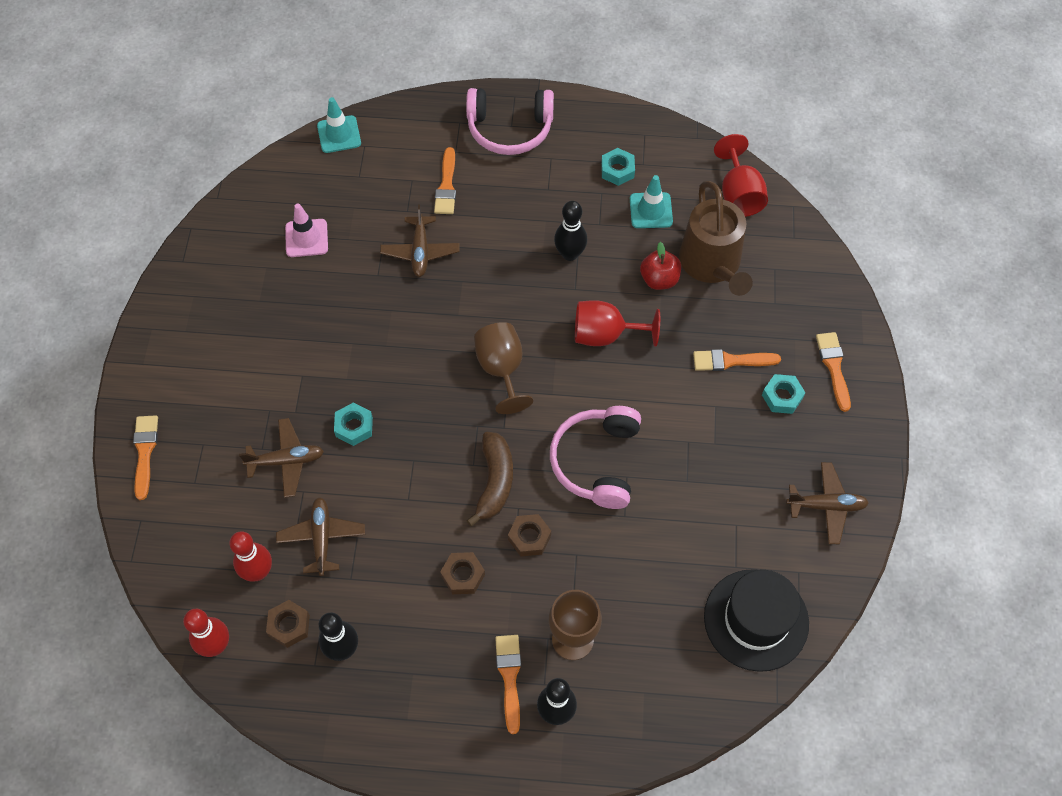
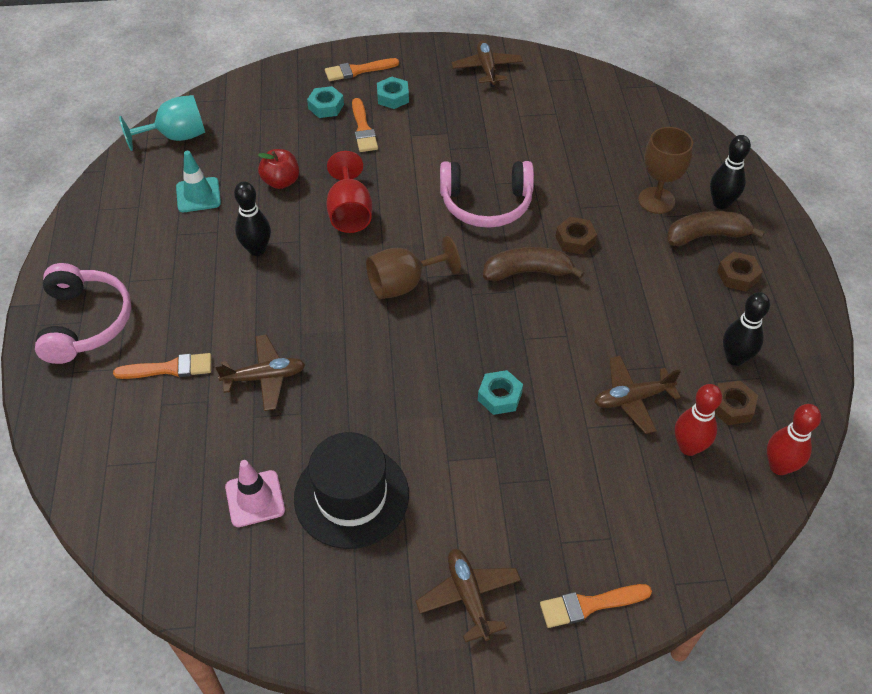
camera: 100 degrees left, 10 degrees down
brown plane [239,418,324,498] -> brown plane moved to [416,549,521,643]
turquoise traffic cone [317,97,361,153] -> none
brown nut [440,552,485,594] -> brown nut moved to [717,251,763,291]
orange brush [495,635,521,734] -> brown banana [667,211,765,246]
turquoise nut [601,148,635,186] -> turquoise nut moved to [307,86,344,118]
brown watering can [679,181,753,296] -> none
black hat [704,569,809,672] -> black hat moved to [294,432,409,549]
red goblet [714,134,768,217] -> turquoise goblet [119,95,205,151]

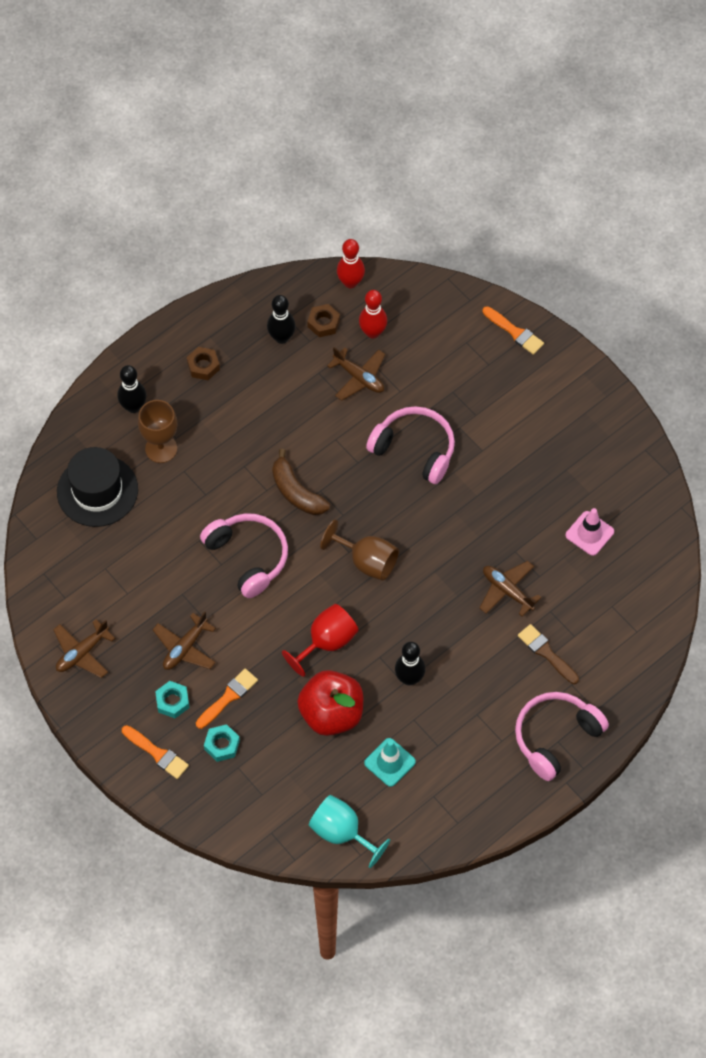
camera: 125 degrees left, 10 degrees up
orange brush [113,353,211,379] -> brown brush [518,624,579,684]
red apple [258,149,299,189] -> red apple [297,670,363,736], size x1.74
black hat [294,432,409,549] -> black hat moved to [57,447,138,527]
brown plane [416,549,521,643] -> brown plane moved to [152,611,216,670]
turquoise nut [478,370,523,415] -> pink headphones [366,406,455,484]
brown nut [555,217,597,255] -> none
brown banana [667,211,765,246] -> none

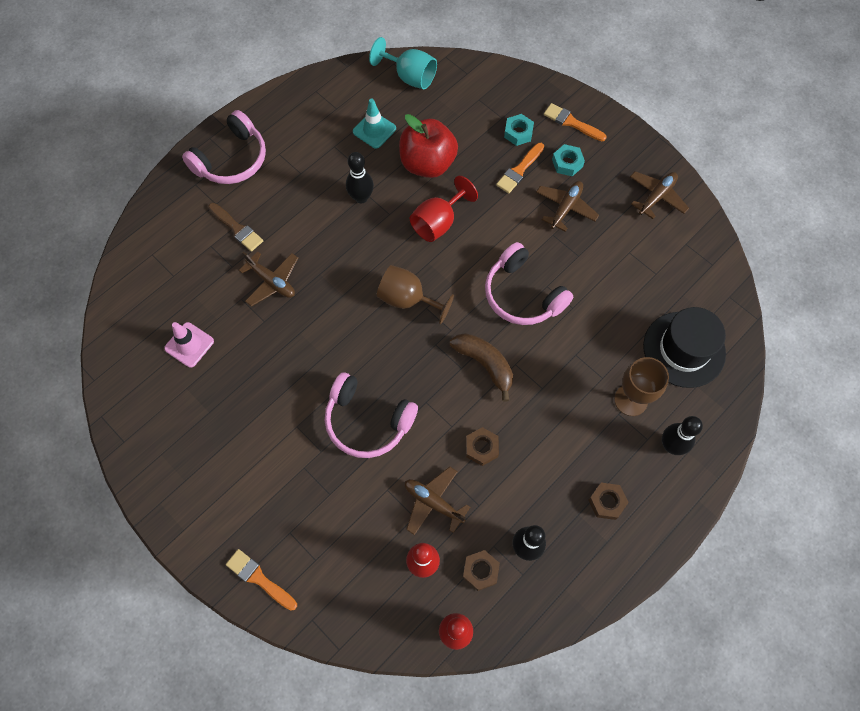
camera: 175 degrees right, 5 degrees up
none -> brown nut [466,427,499,466]

